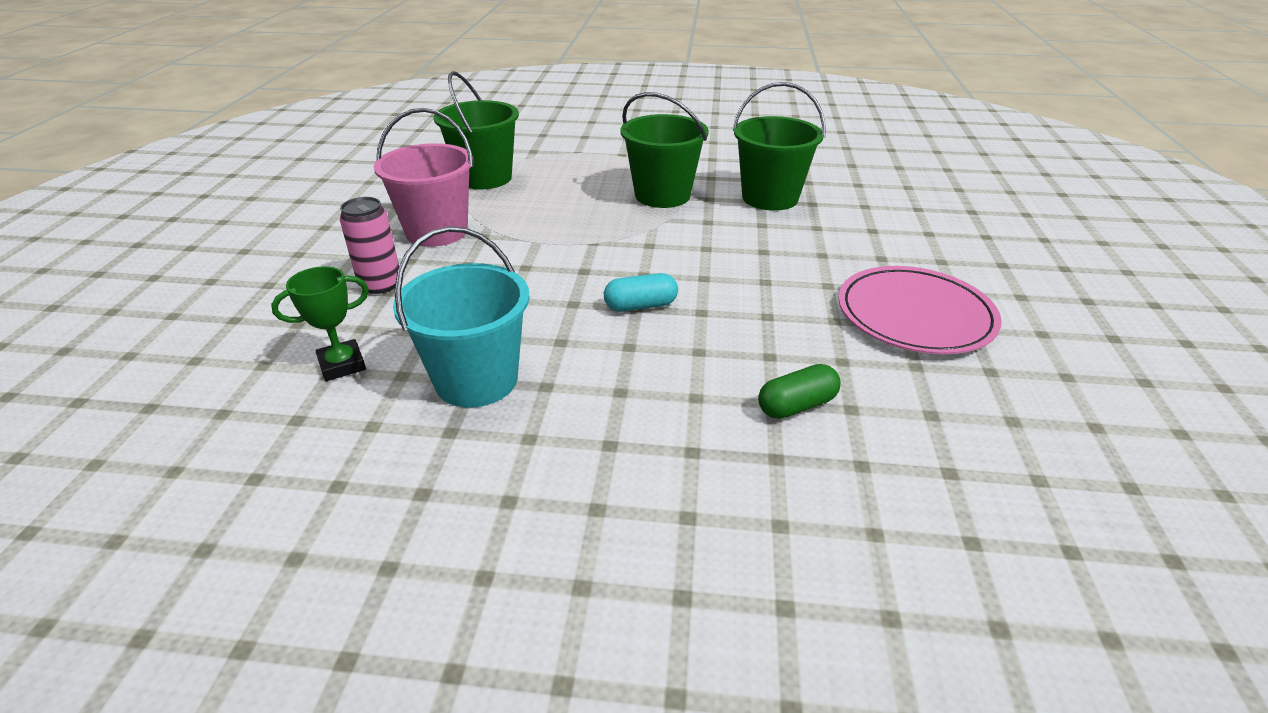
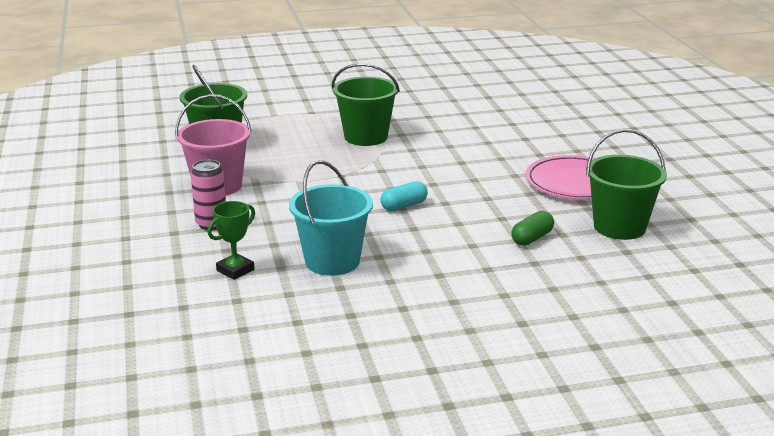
camera: 20 degrees left, 10 degrees down
green bucket [732,82,826,211] -> green bucket moved to [586,129,667,240]

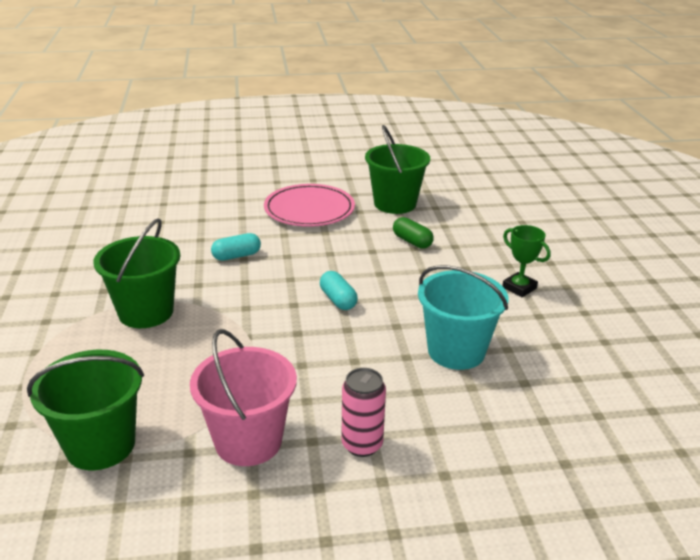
camera: 85 degrees left, 5 degrees up
green trophy [208,201,255,280] -> green trophy moved to [502,225,551,297]
none -> turquoise capsule [211,233,261,261]

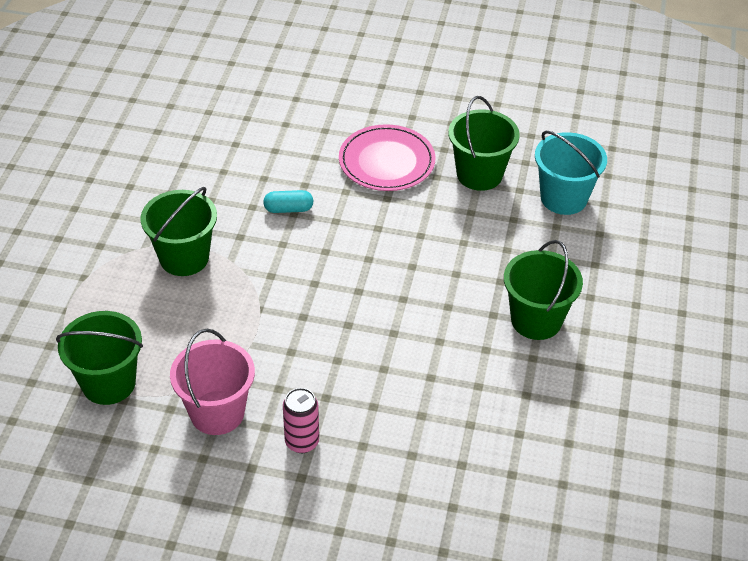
camera: 20 degrees right, 15 degrees up
turquoise capsule [320,271,358,310] -> none
green capsule [393,217,434,249] -> none
turquoise bucket [418,265,508,370] -> turquoise bucket moved to [535,131,607,215]
green trophy [502,225,551,297] -> green bucket [504,240,583,340]

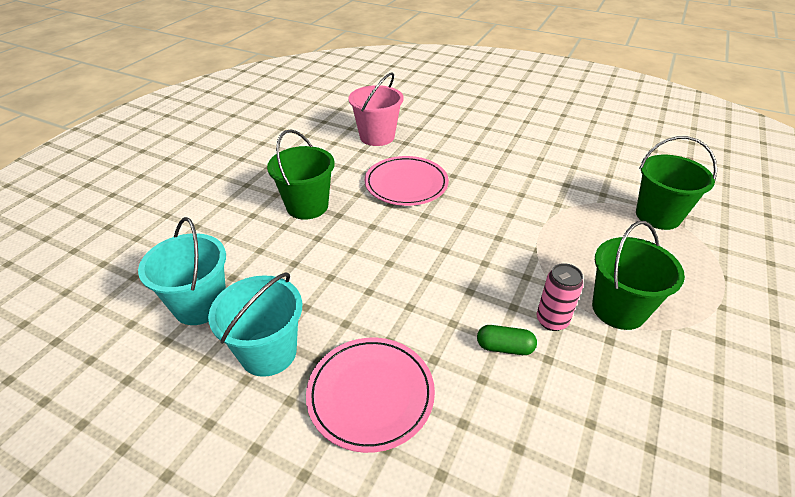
camera: 165 degrees left, 5 degrees down
pink bucket [170,329,255,435] -> pink bucket moved to [348,72,404,146]
turquoise capsule [263,190,314,213] -> green capsule [477,325,537,355]
pink can [283,388,319,453] -> pink can moved to [537,263,584,331]
green bucket [448,96,520,191] -> turquoise bucket [208,273,302,377]
none -> pink plate [365,156,449,206]

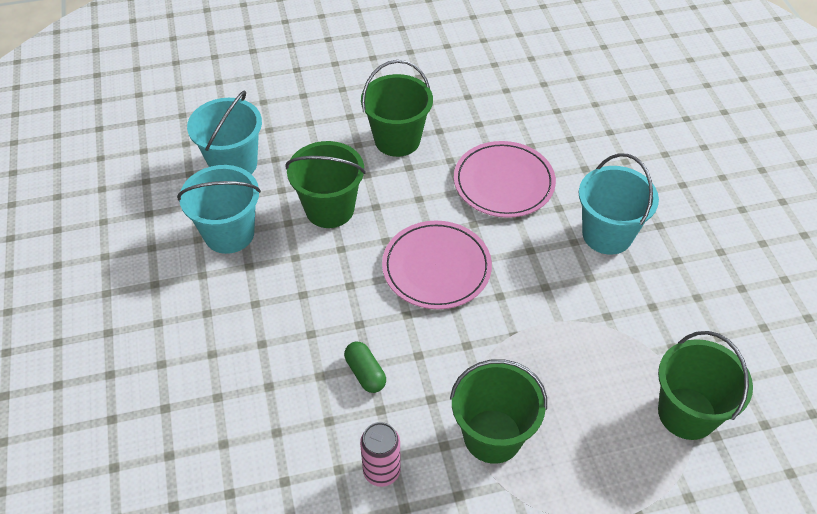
camera: 50 degrees right, 10 degrees up
pink plate [306,338,435,453] -> pink plate moved to [382,221,492,309]
pink bucket [348,72,404,146] -> none
pink can [537,263,584,331] -> pink can moved to [360,422,401,487]
none -> green bucket [285,141,366,228]
none -> turquoise bucket [579,153,659,255]

